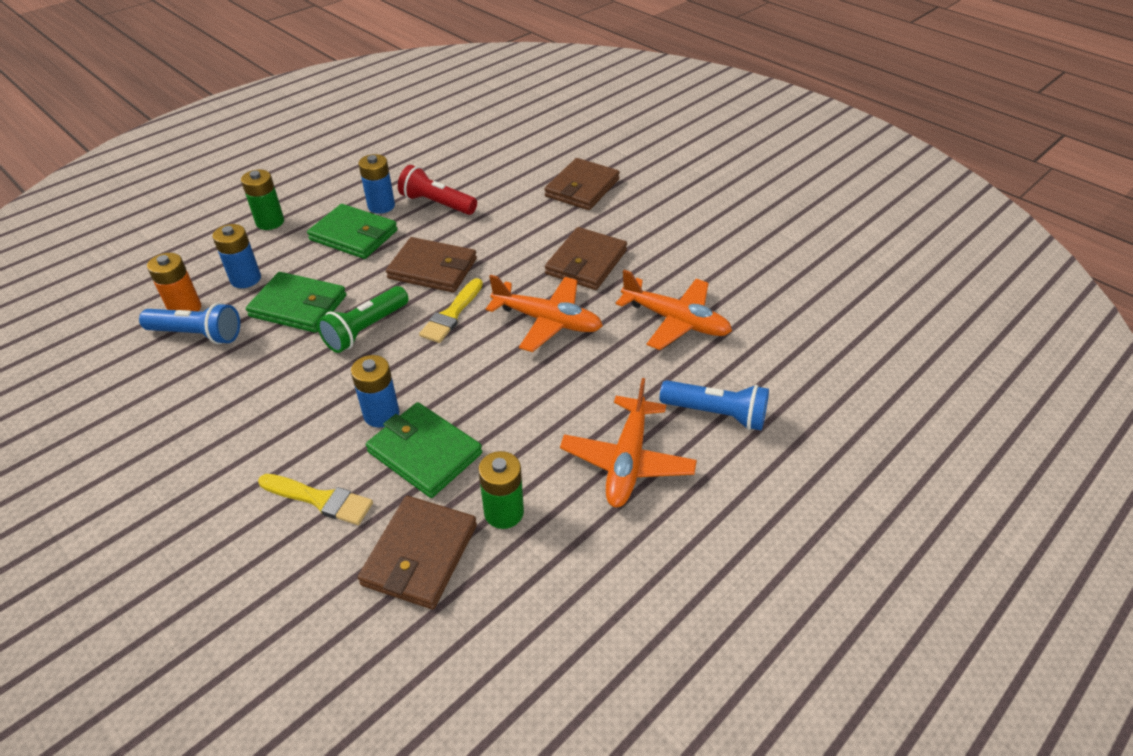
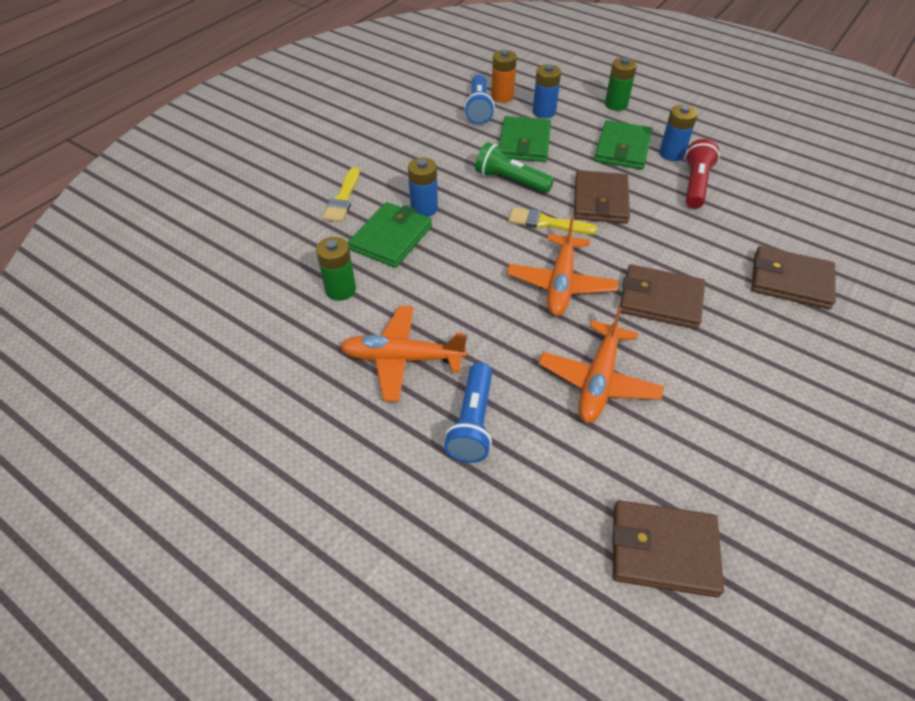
camera: 80 degrees right, 5 degrees up
brown wallet [358,496,477,609] -> brown wallet moved to [613,500,724,598]

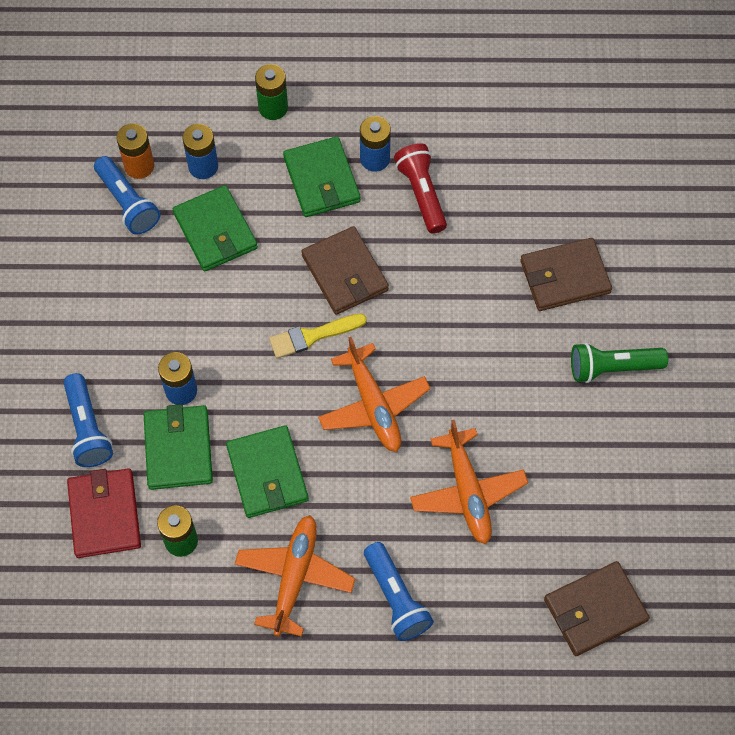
camera: 35 degrees left, 15 degrees up
yellow brush [323,167,360,222] -> blue flashlight [63,373,113,467]
orange plane [340,306,467,402] -> orange plane turned 135 degrees clockwise [235,515,355,637]
green flashlight [475,142,554,193] -> green flashlight moved to [571,342,668,383]
brown wallet [620,264,705,329] -> none
none -> red wallet [67,468,141,558]
none -> green wallet [226,425,309,518]

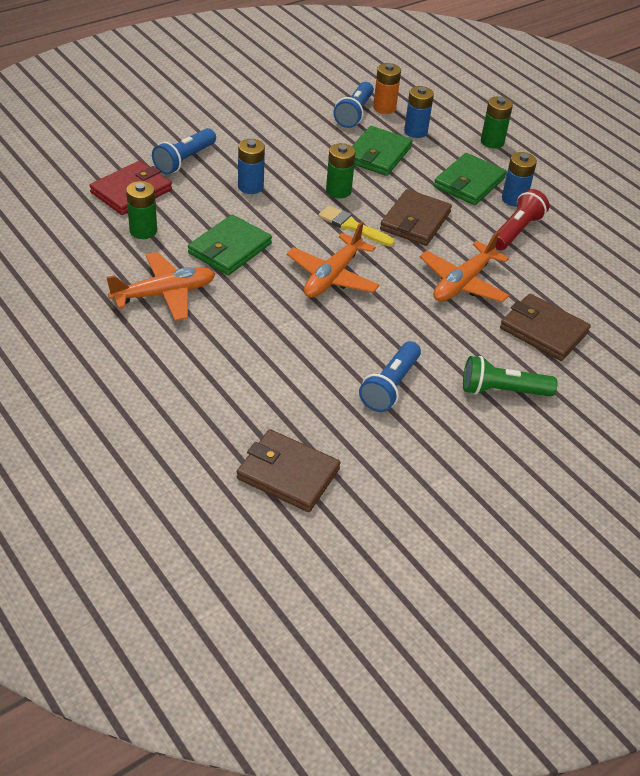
camera: 50 degrees right, 20 degrees down
green wallet [144,404,213,490] -> none
blue flashlight [364,542,434,641] -> blue flashlight moved to [359,341,421,412]
orange plane [410,420,528,544] -> orange plane moved to [420,231,509,302]
green flashlight [571,342,668,383] -> green flashlight turned 45 degrees counterclockwise [463,356,558,397]
none -> green battery [326,143,356,199]

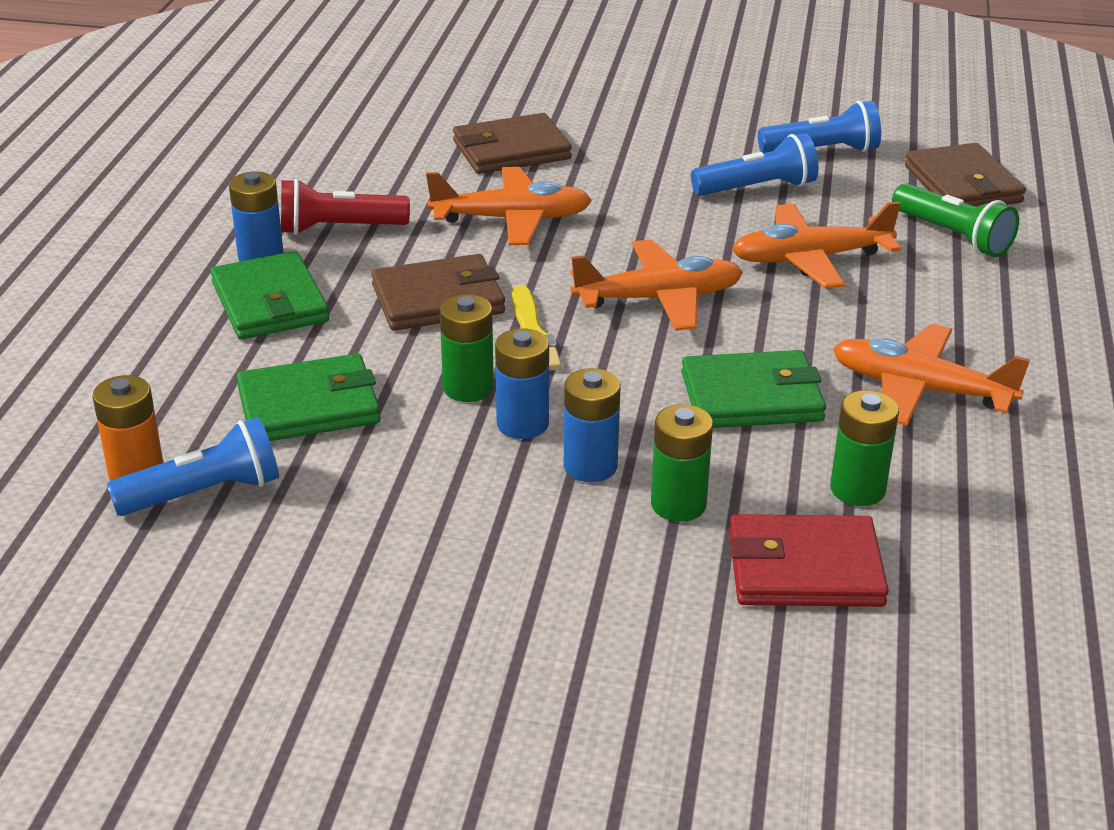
camera: 130 degrees left, 10 degrees down
blue flashlight [152,128,216,175] -> blue flashlight moved to [758,101,881,153]
blue battery [404,86,434,138] -> blue battery moved to [495,328,549,439]
green wallet [434,153,507,205] -> green wallet turned 75 degrees clockwise [210,251,329,340]
green flashlight [463,356,558,397] -> green flashlight moved to [892,183,1019,257]
green battery [481,96,513,149] -> green battery moved to [651,404,713,522]
brown wallet [500,293,591,361] -> brown wallet turned 75 degrees clockwise [453,113,572,174]
none -> orange plane [732,202,901,288]

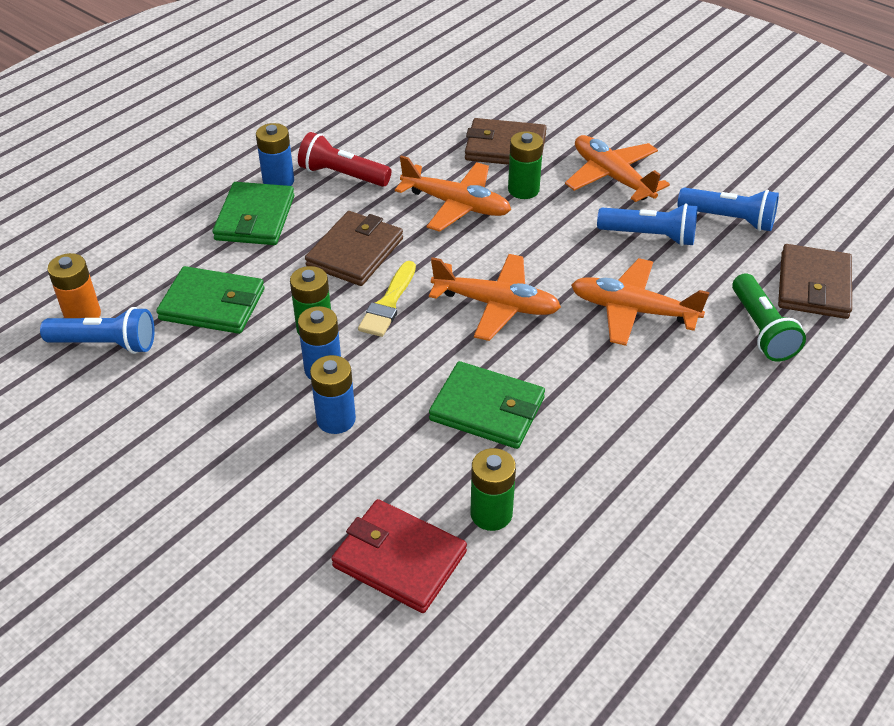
camera: 30 degrees right, 10 degrees up
brown wallet [371,254,505,331] -> brown wallet turned 75 degrees counterclockwise [305,211,403,286]
green battery [651,404,713,522] -> green battery moved to [508,131,543,199]
orange plane [833,324,1030,426] -> orange plane moved to [565,135,670,202]

